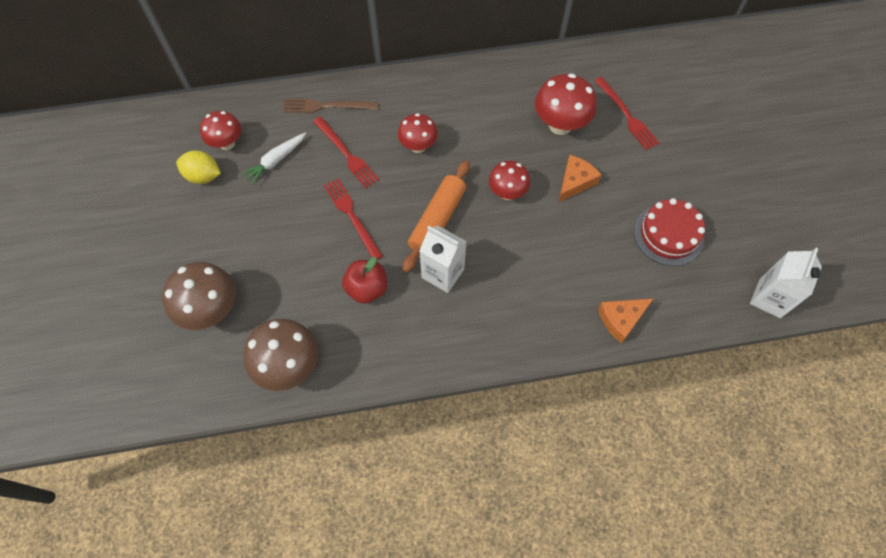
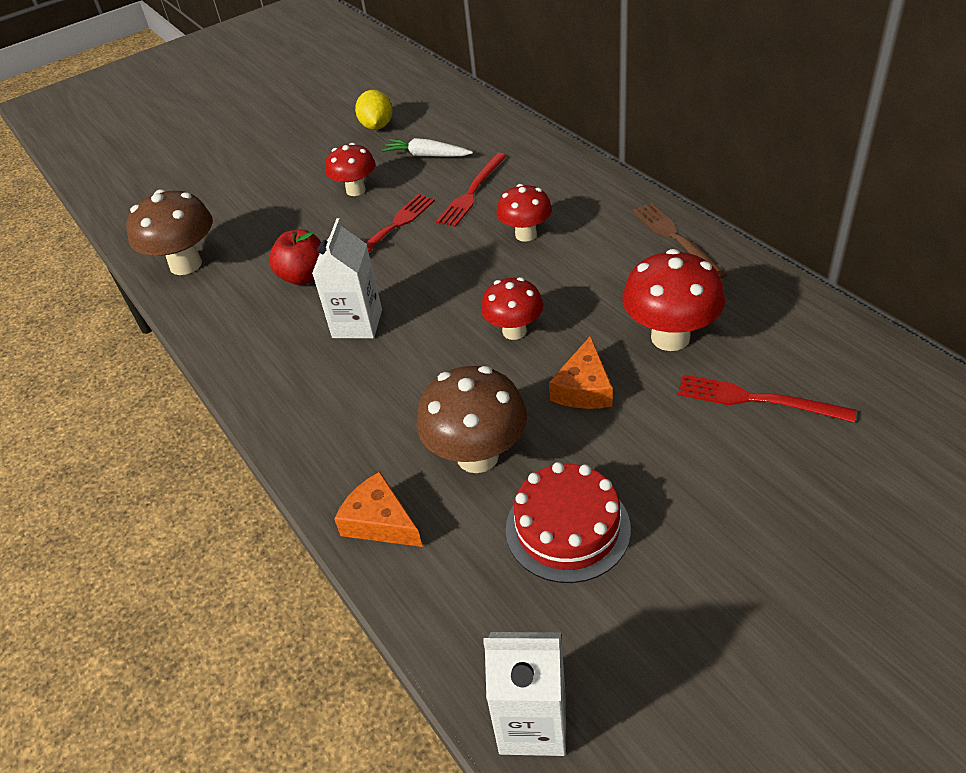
camera: 70 degrees right, 20 degrees down
brown mushroom [162,262,236,330] -> brown mushroom moved to [416,366,527,473]
red mushroom [200,111,241,150] -> red mushroom moved to [325,143,376,196]
brown fork [283,99,378,113] -> brown fork moved to [632,203,727,279]
orange rolling pin [403,161,470,273] -> none
orange cheese [558,155,602,203] -> orange cheese turned 90 degrees clockwise [549,336,613,409]
red fork [595,77,659,150] -> red fork turned 75 degrees clockwise [677,374,856,423]

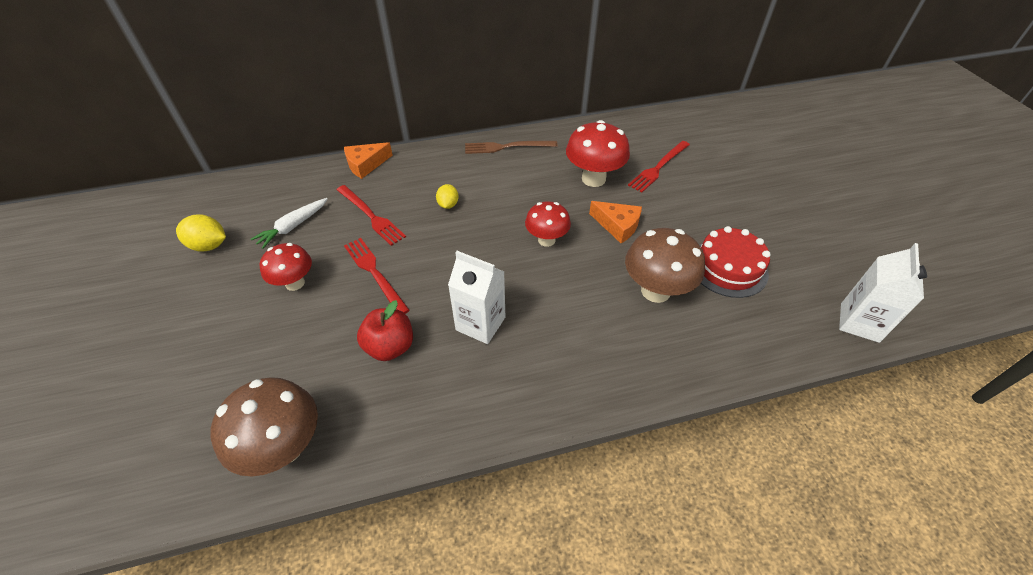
camera: 75 degrees left, 5 degrees up
orange cheese [334,472,423,547] -> orange cheese moved to [344,142,393,179]
red mushroom [497,184,552,242] -> yellow lemon [436,184,459,209]

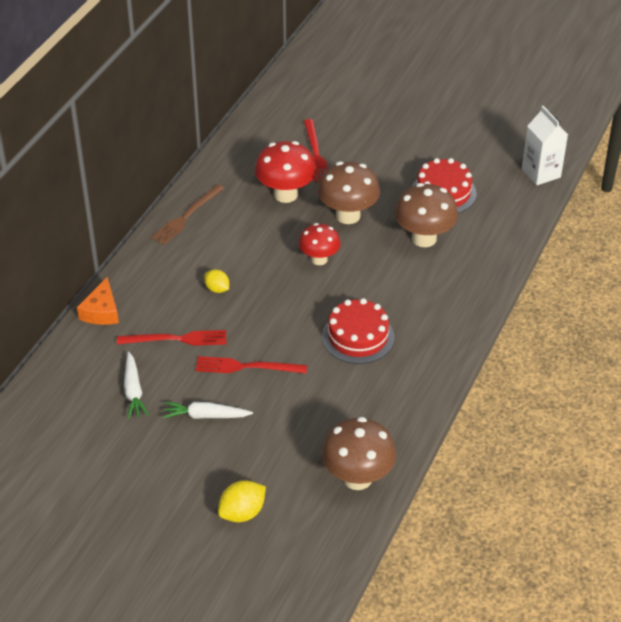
camera: 50 degrees left, 5 degrees down
yellow lemon [176,214,226,252] -> yellow lemon moved to [218,480,266,522]
red mushroom [260,243,312,291] -> white carrot [163,402,253,419]
red apple [357,300,413,361] -> none
white carton [448,251,505,344] -> red cake [322,298,394,364]
orange cheese [589,201,642,243] -> brown mushroom [318,162,380,224]

